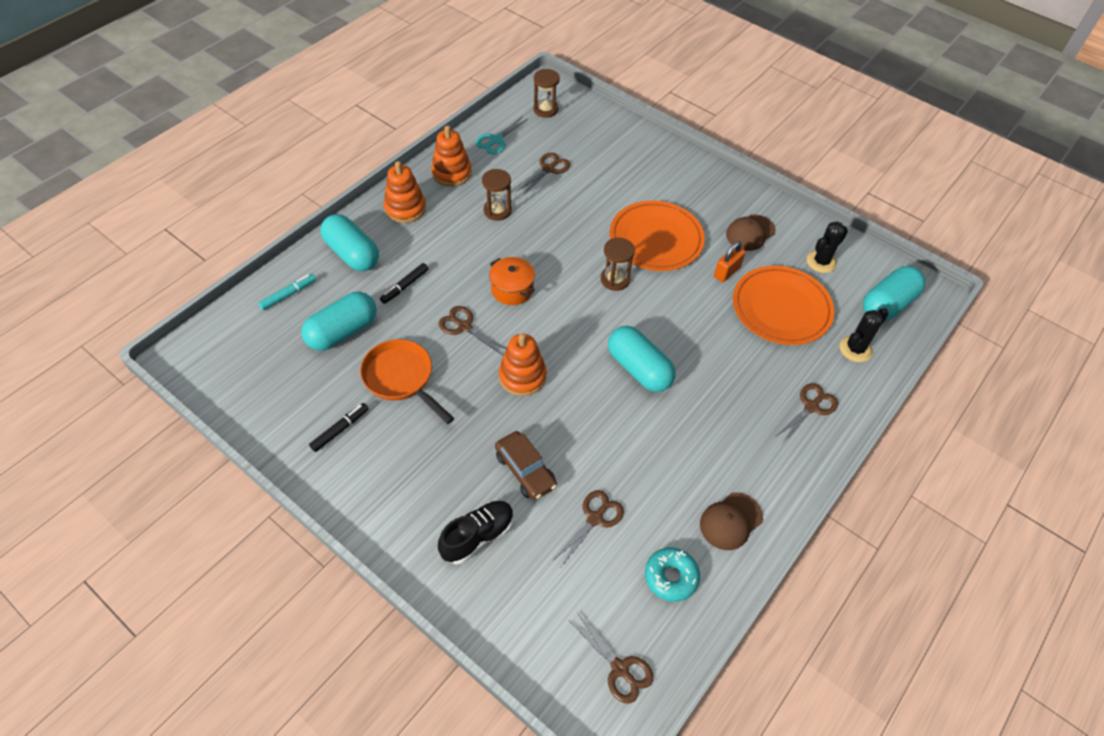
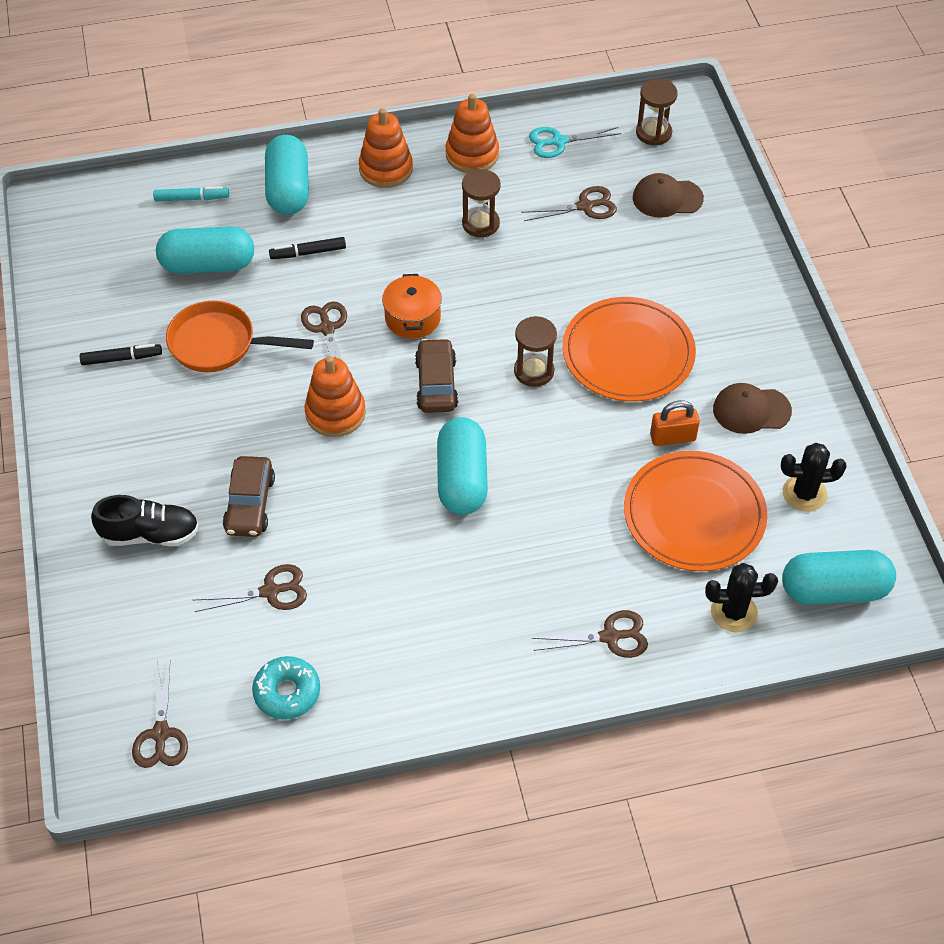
camera: 40 degrees right, 0 degrees up
orange pan [360,339,454,424] -> orange pan turned 75 degrees counterclockwise [166,301,314,372]
brown cap [700,492,763,550] -> brown cap moved to [633,173,704,218]
none -> brown car [415,338,458,413]

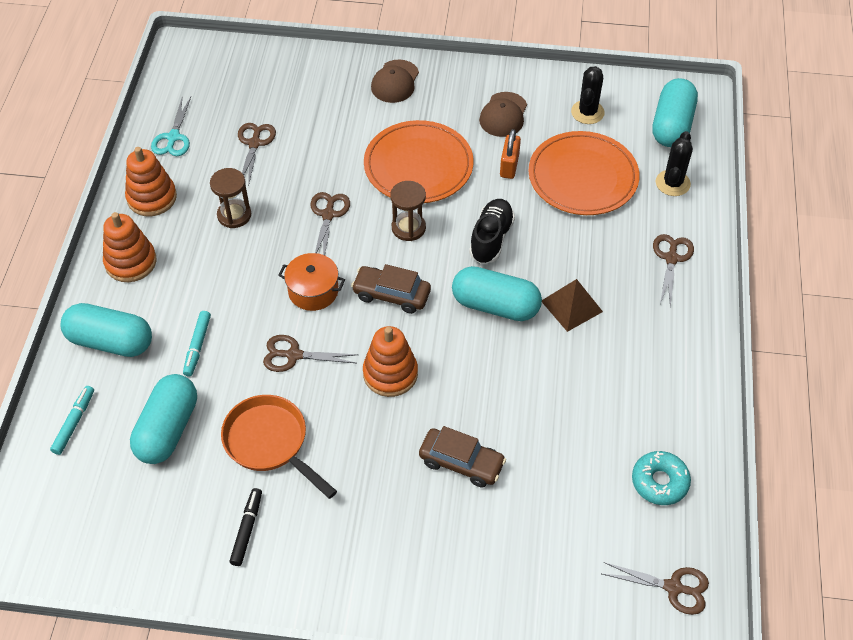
camera: 70 degrees left, 0 degrees up
black shoe [91,495,199,546] -> black shoe moved to [469,199,515,264]
orange pan [166,301,314,372] -> orange pan turned 105 degrees clockwise [221,395,337,499]
brown scissors [192,564,307,612] -> brown scissors moved to [311,192,350,255]
black marker [269,237,346,259] -> turquoise marker [183,311,211,376]
brown cap [633,173,704,218] -> brown cap moved to [371,60,419,103]
brown hourglass [636,79,678,146] -> none
none -> brown pyramid [542,279,603,332]

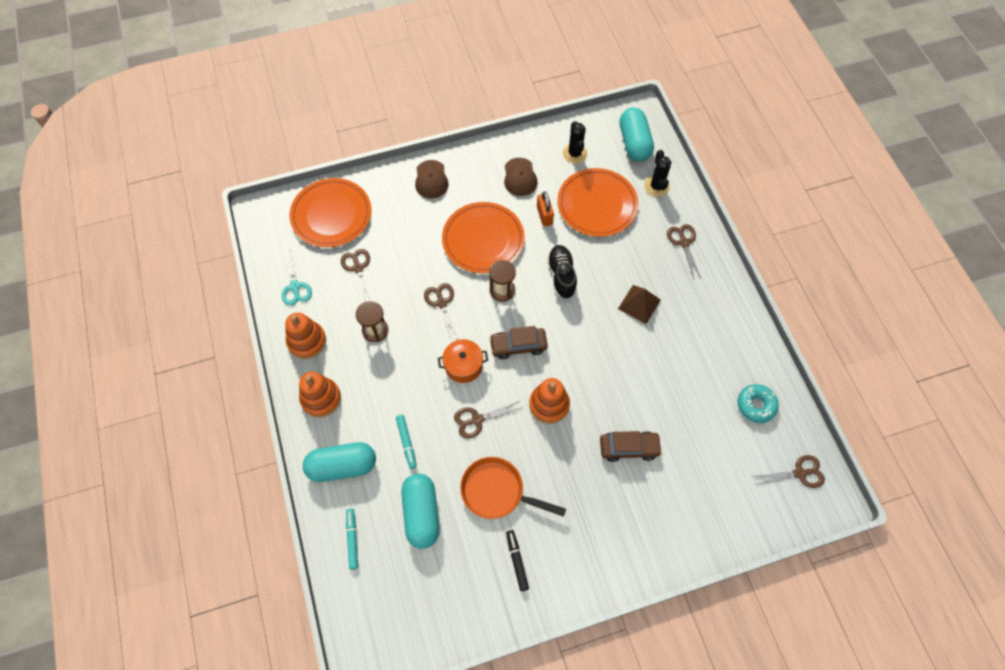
camera: 25 degrees left, 10 degrees up
turquoise capsule [452,266,542,321] -> none
none -> orange plate [289,178,371,247]

